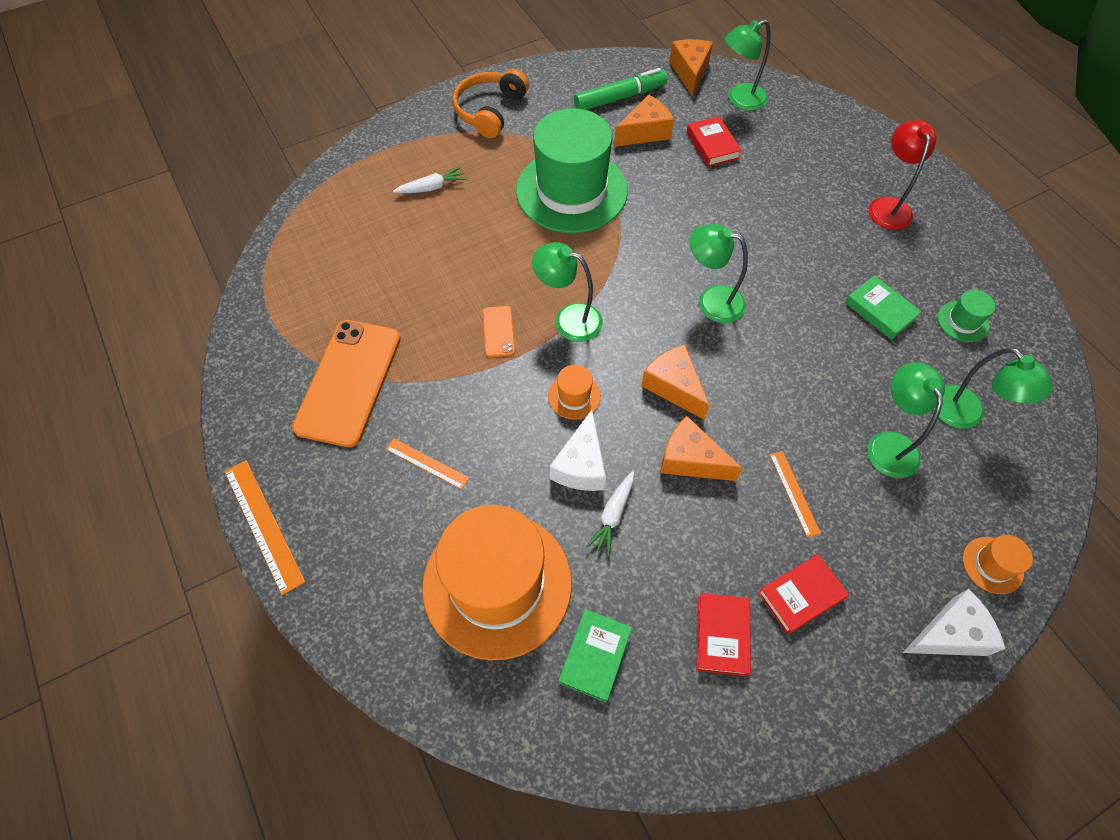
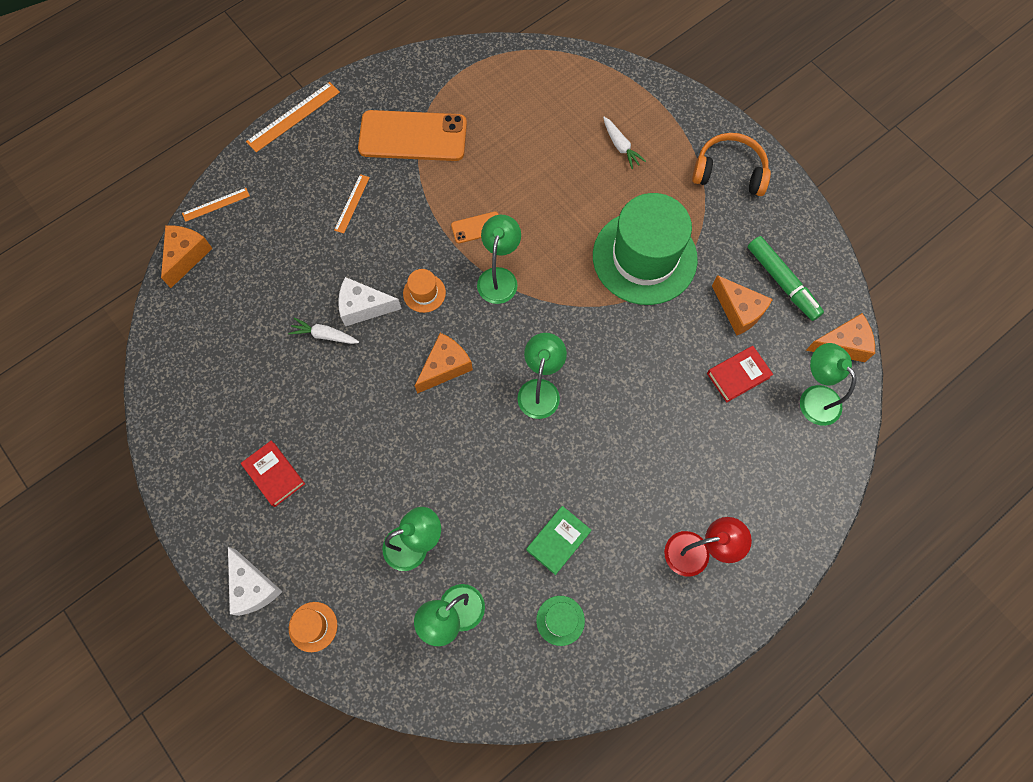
camera: 80 degrees right, 10 degrees up
orange hat [422,505,572,661] -> none
green book [559,609,632,703] -> none
orange cheese [660,416,742,481] -> orange cheese moved to [161,225,213,288]
red book [696,593,751,676] -> none
orange ruler [770,451,821,537] -> orange ruler moved to [182,188,250,222]

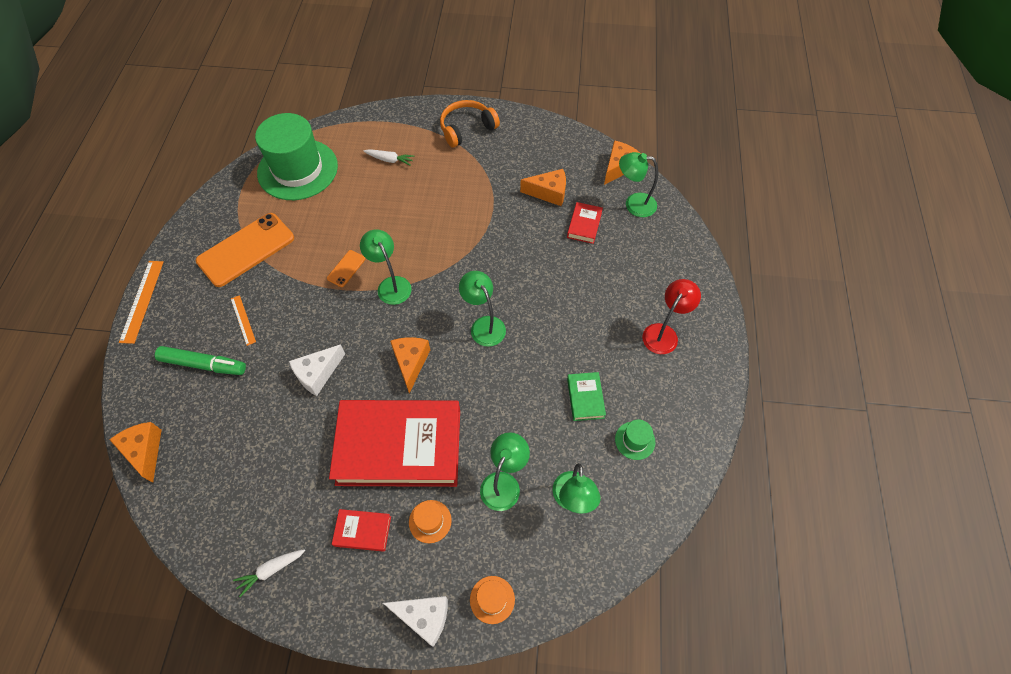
camera: 45 degrees left, 10 degrees down
orange ruler [182,188,250,222] -> none
white carrot [288,317,359,344] -> white carrot moved to [233,549,305,597]
orange hat [403,269,446,313] -> orange hat moved to [409,500,452,543]
green hat [593,193,698,305] -> green hat moved to [255,113,338,200]
green marker [748,236,824,321] -> green marker moved to [155,346,246,375]
none -> red book [329,400,460,487]

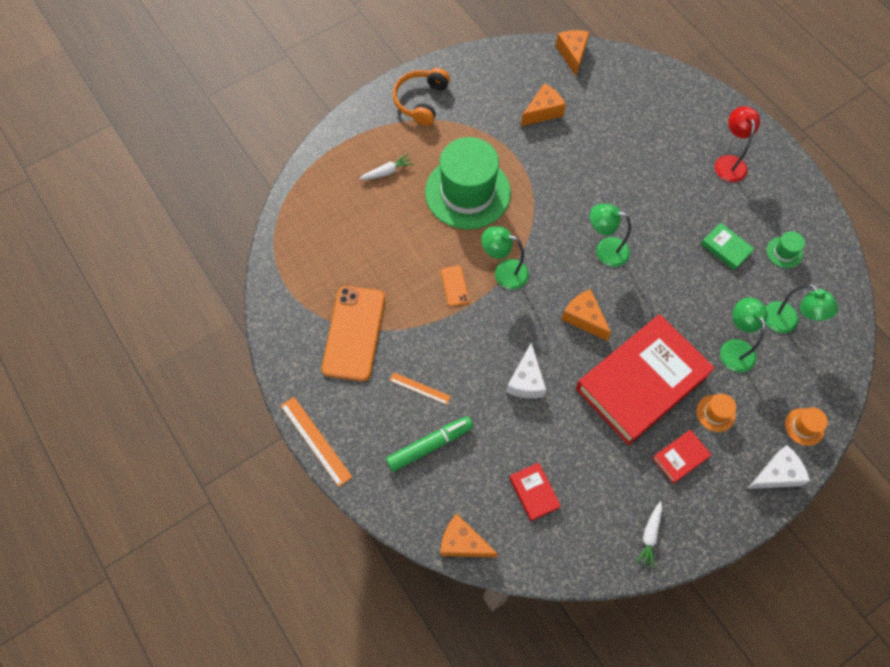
camera: 40 degrees left, 5 degrees up
green hat [255,113,338,200] -> green hat moved to [425,137,511,229]
red book [567,202,603,244] -> red book moved to [509,462,561,521]
green lamp [619,152,658,217] -> none

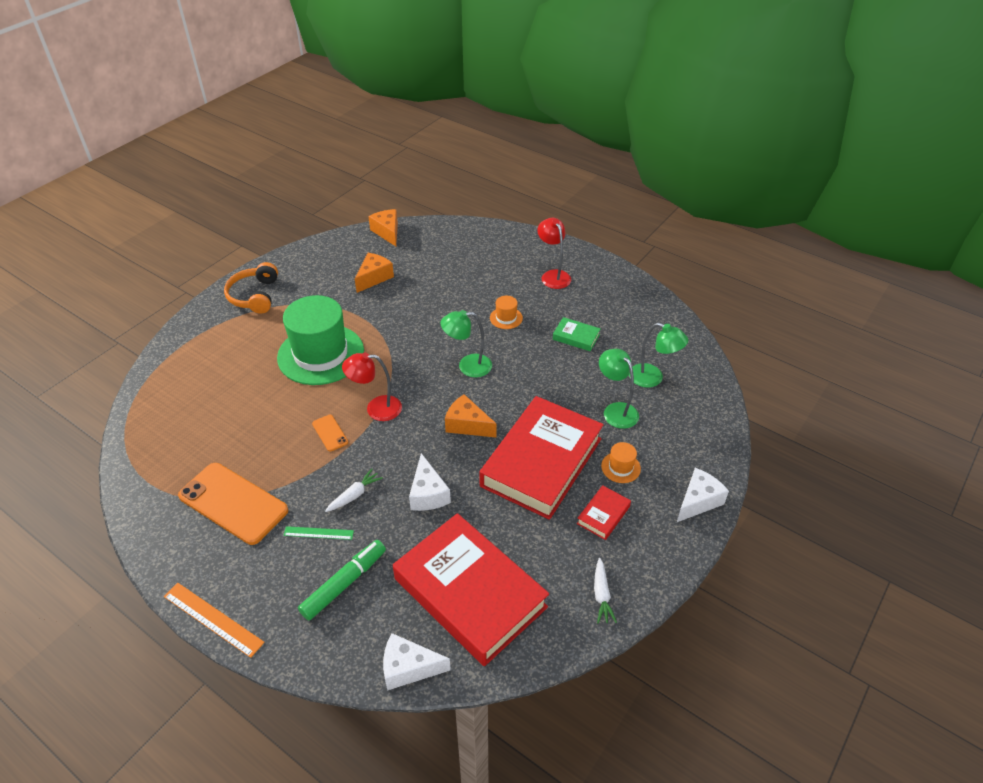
camera: 20 degrees left, 20 degrees down
orange phone [322,286,385,381] -> orange phone turned 45 degrees counterclockwise [178,463,288,545]
white carrot [359,154,413,180] -> white carrot moved to [325,469,383,512]
orange ruler [390,372,451,405] -> green ruler [283,526,354,540]
orange cheese [440,514,498,558] -> white cheese [383,633,451,691]
green lamp [481,226,529,289] -> red lamp [342,352,402,421]
red book [509,462,561,521] -> red book [393,513,549,666], size x2.47
green hat [767,231,805,268] -> none
orange hat [785,407,828,446] -> orange hat moved to [490,296,523,329]

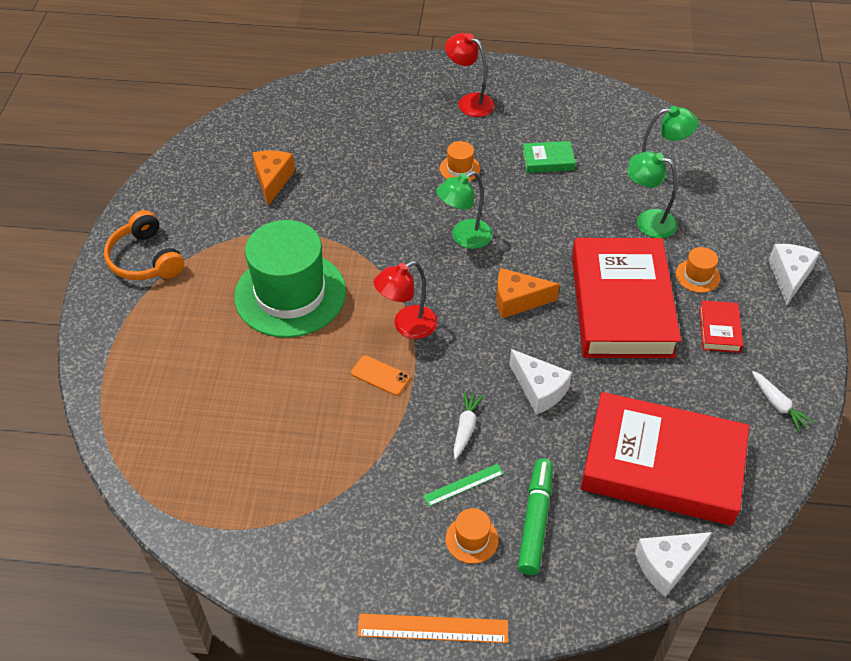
camera: 30 degrees left, 5 degrees up
orange phone [178,463,288,545] -> none
orange cheese [368,209,398,246] -> none
none -> orange hat [446,508,499,564]

